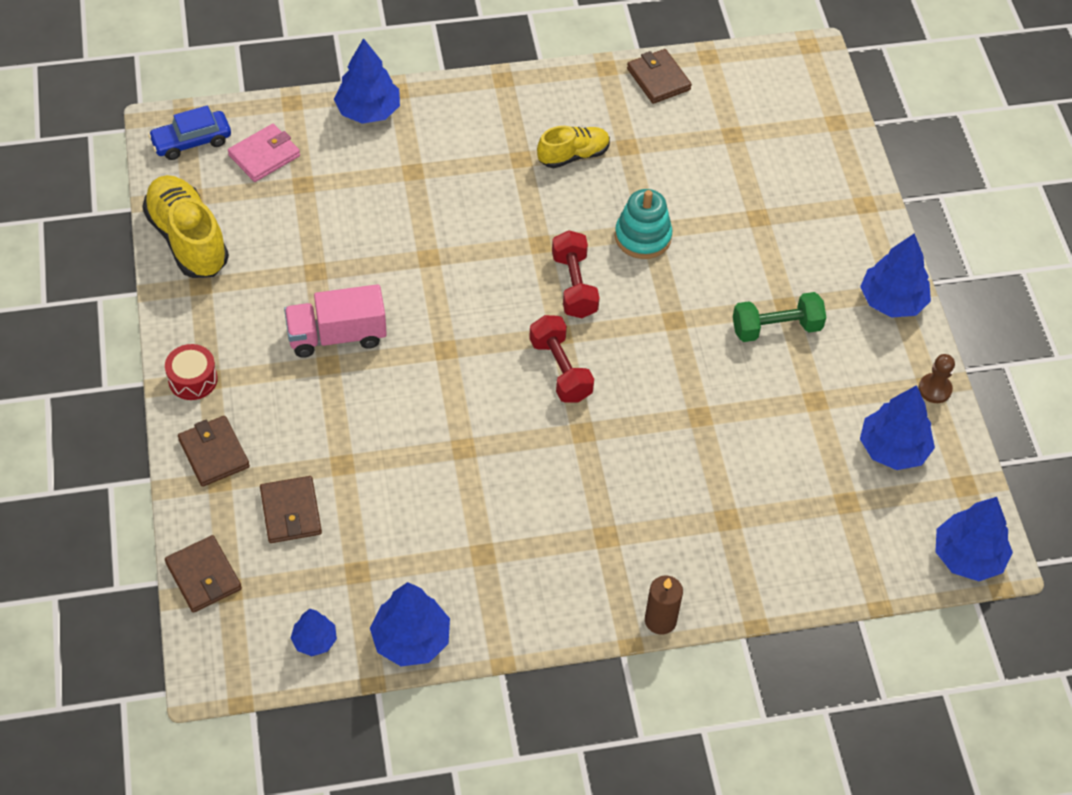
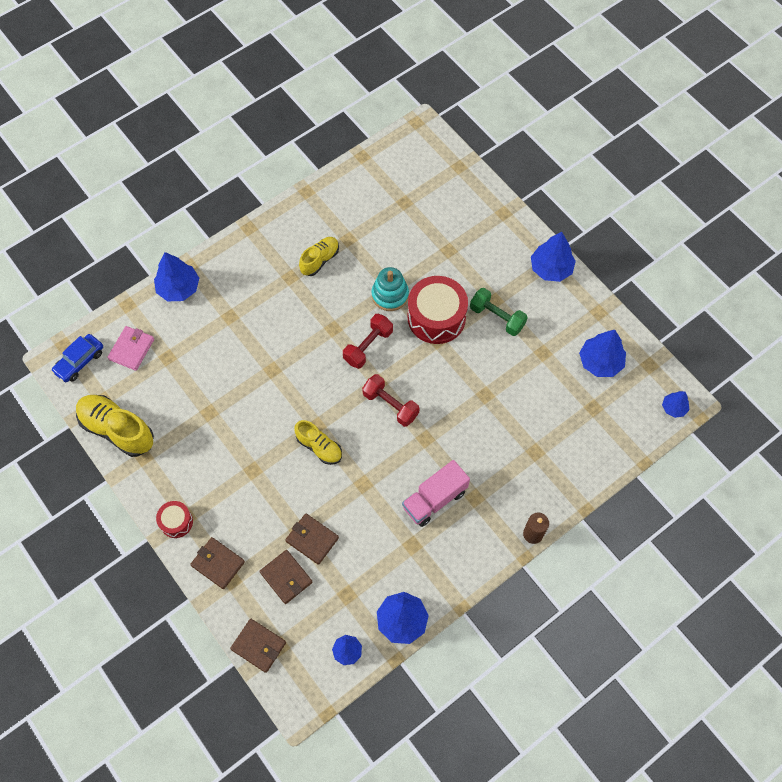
camera: 25 degrees left, 10 degrees up
pink truck [284,284,387,358] -> pink truck moved to [402,460,470,527]
red dumbbell [552,230,599,318] -> red dumbbell turned 75 degrees clockwise [343,314,393,369]
brown wallet [627,49,692,104] -> brown wallet moved to [285,513,339,565]
green dumbbell [733,292,826,342] -> green dumbbell turned 75 degrees clockwise [470,288,528,336]
brown pawn [918,354,955,403] -> none
blue tree [935,497,1013,581] -> blue tree [662,391,689,418], size x0.57
none -> yellow shoe [294,420,342,465]
none -> red drum [407,276,468,344]

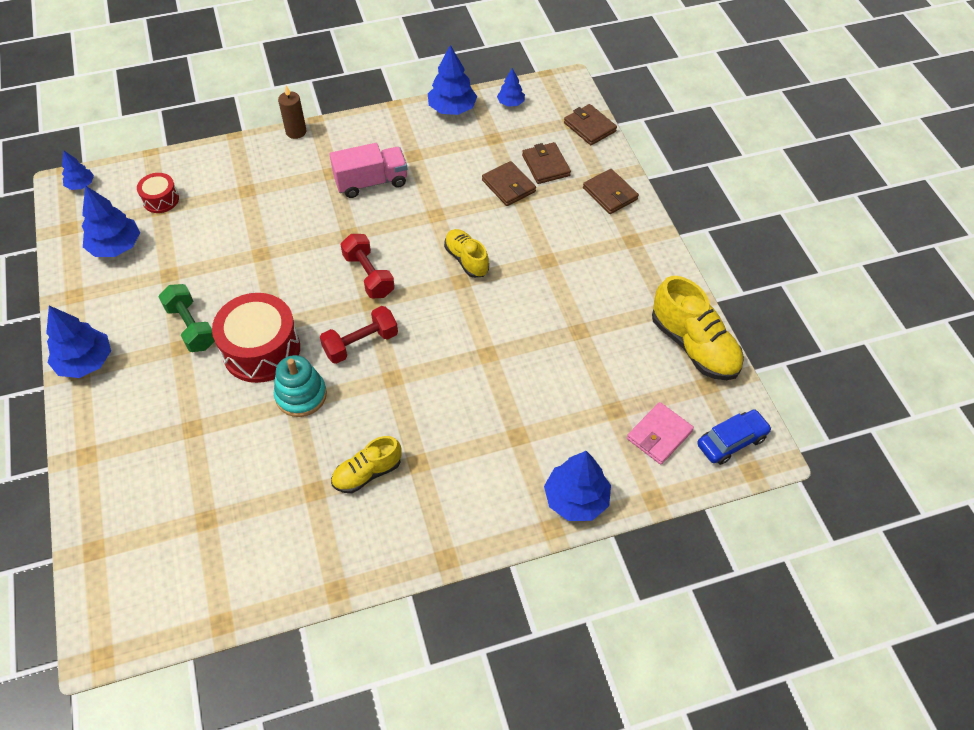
camera: 160 degrees left, 10 degrees down
red drum [156,501,193,538] -> red drum moved to [137,173,179,213]

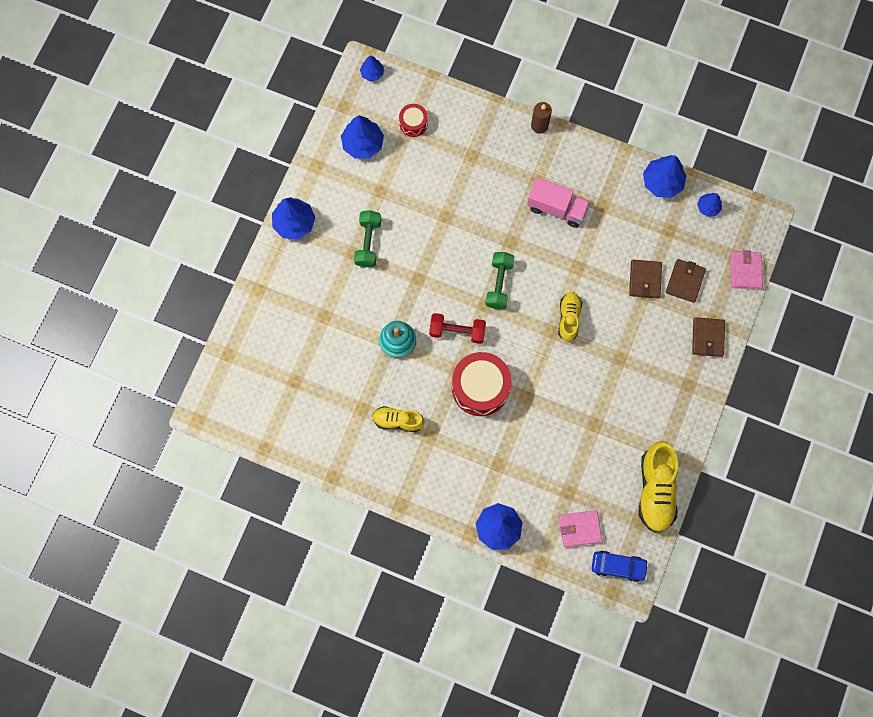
camera: 40 degrees right, 20 degrees up
red drum [212,293,300,383] -> red drum moved to [452,352,511,416]
red dumbbell [340,234,395,298] -> green dumbbell [485,252,514,309]
brown wallet [564,104,617,145] -> pink wallet [730,250,763,289]

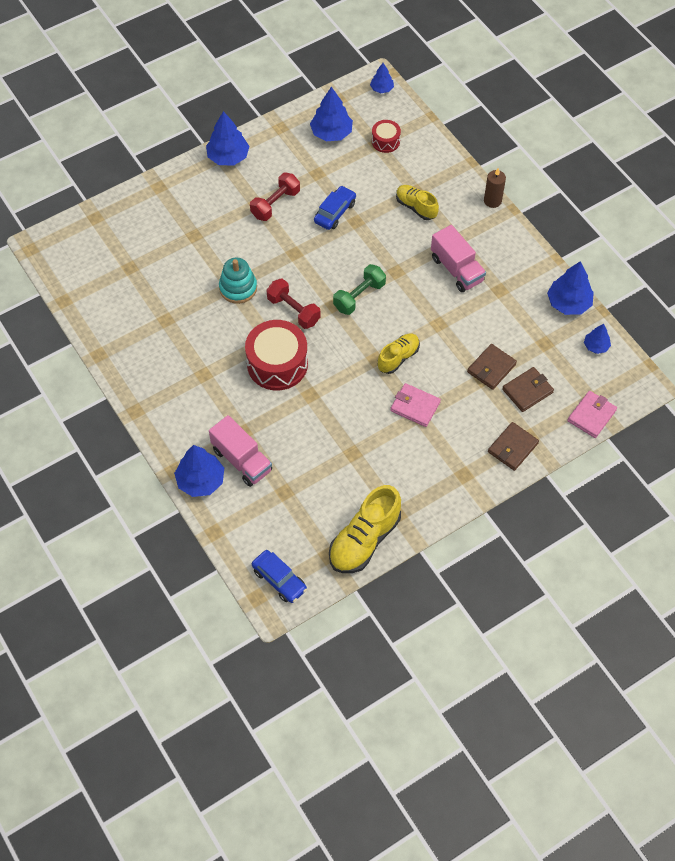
camera: 35 degrees right, 15 degrees down
green dumbbell [354,210,381,268] -> red dumbbell [250,173,300,221]
yellow shoe [372,406,425,432] -> yellow shoe moved to [396,185,439,220]
pink wallet [559,510,602,547] -> pink wallet moved to [390,383,441,427]
none -> pink truck [209,415,272,487]
none -> blue car [314,185,356,230]

